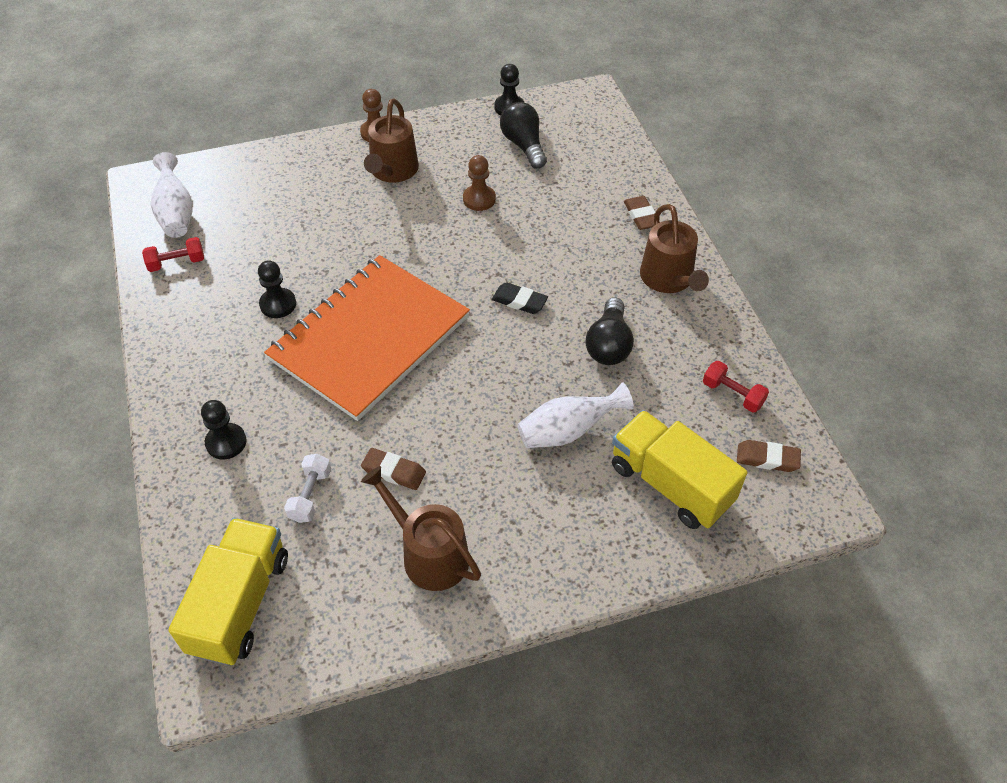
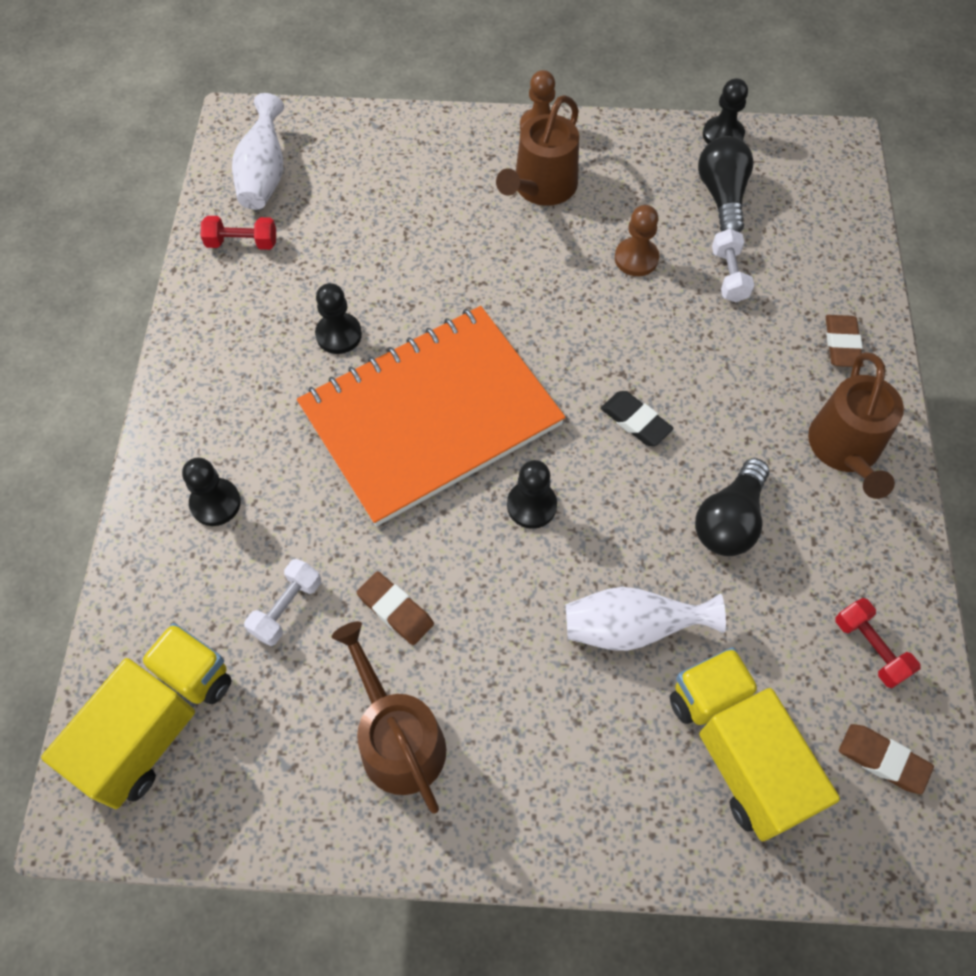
camera: 20 degrees right, 10 degrees up
none -> black pawn [507,460,557,529]
none -> white dumbbell [712,229,754,302]

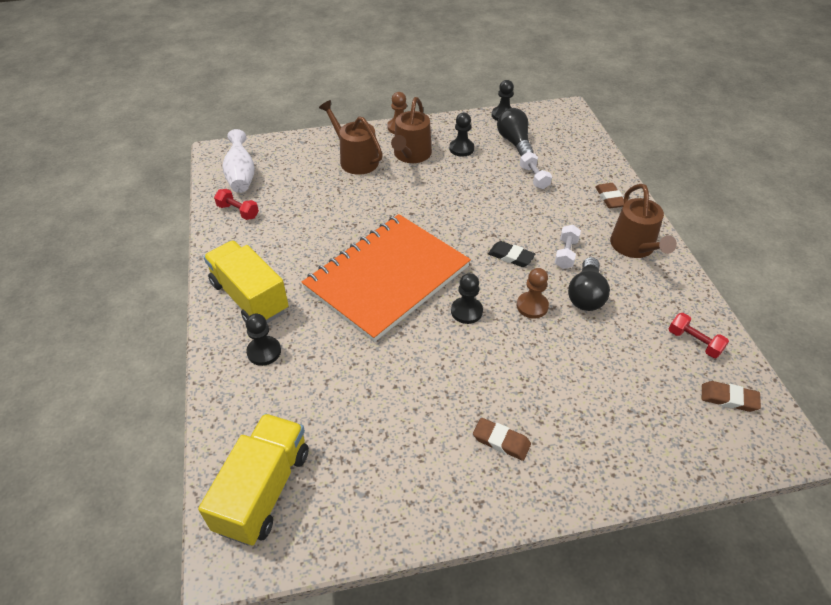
camera: 15 degrees left, 15 degrees down
red dumbbell [201,216,276,250] -> red dumbbell turned 45 degrees clockwise [214,189,259,220]
white dumbbell [244,559,321,646] -> white dumbbell moved to [554,225,581,269]
black pawn [315,283,362,354] -> black pawn moved to [449,113,474,157]
brown watering can [331,621,446,814] -> brown watering can moved to [319,100,383,175]
brown eraser [357,571,434,645] -> brown eraser moved to [473,418,531,461]
white vase [566,587,726,651] -> none
brown pawn [615,205,659,276] -> brown pawn moved to [517,268,549,318]
yellow truck [670,647,840,841] -> yellow truck moved to [203,240,289,323]

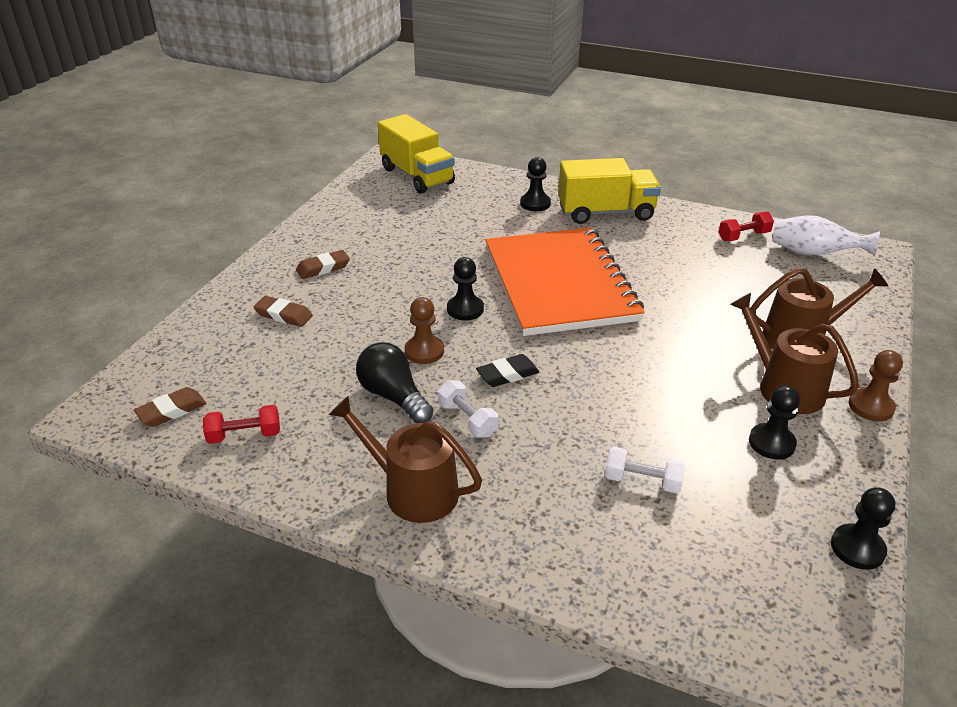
camera: 125 degrees right, 10 degrees down
black light bulb [497,108,534,156] -> none
brown eraser [595,183,624,208] -> brown eraser moved to [253,296,313,327]

